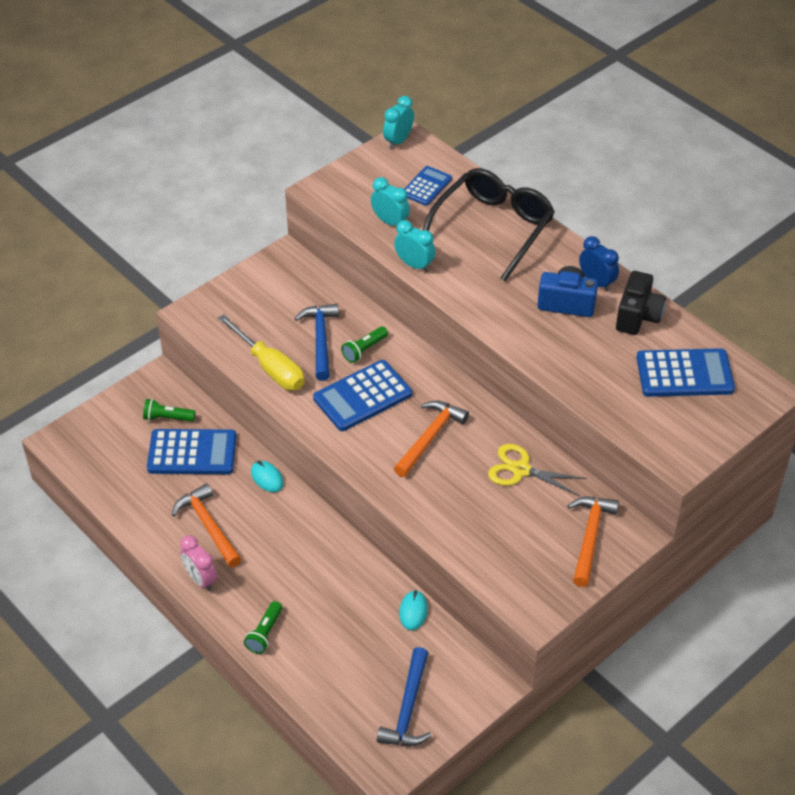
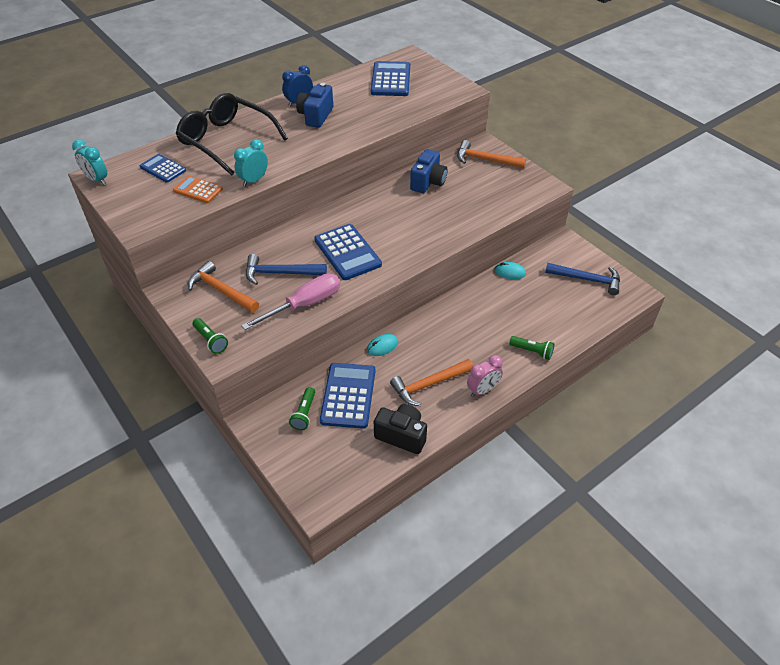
camera: 85 degrees left, 0 degrees up
yellow screwdriver [218,314,305,390] -> pink screwdriver [241,273,340,330]
green flashlight [341,326,388,363] -> green flashlight moved to [192,318,228,354]
turquoise clock [371,177,410,226] -> orange calculator [173,175,223,203]
orange hammer [394,401,469,477] -> orange hammer moved to [188,261,259,313]
yellow scissors [488,444,587,496] -> blue camera [410,149,448,193]
black camera [616,271,666,335] -> black camera moved to [374,404,427,454]

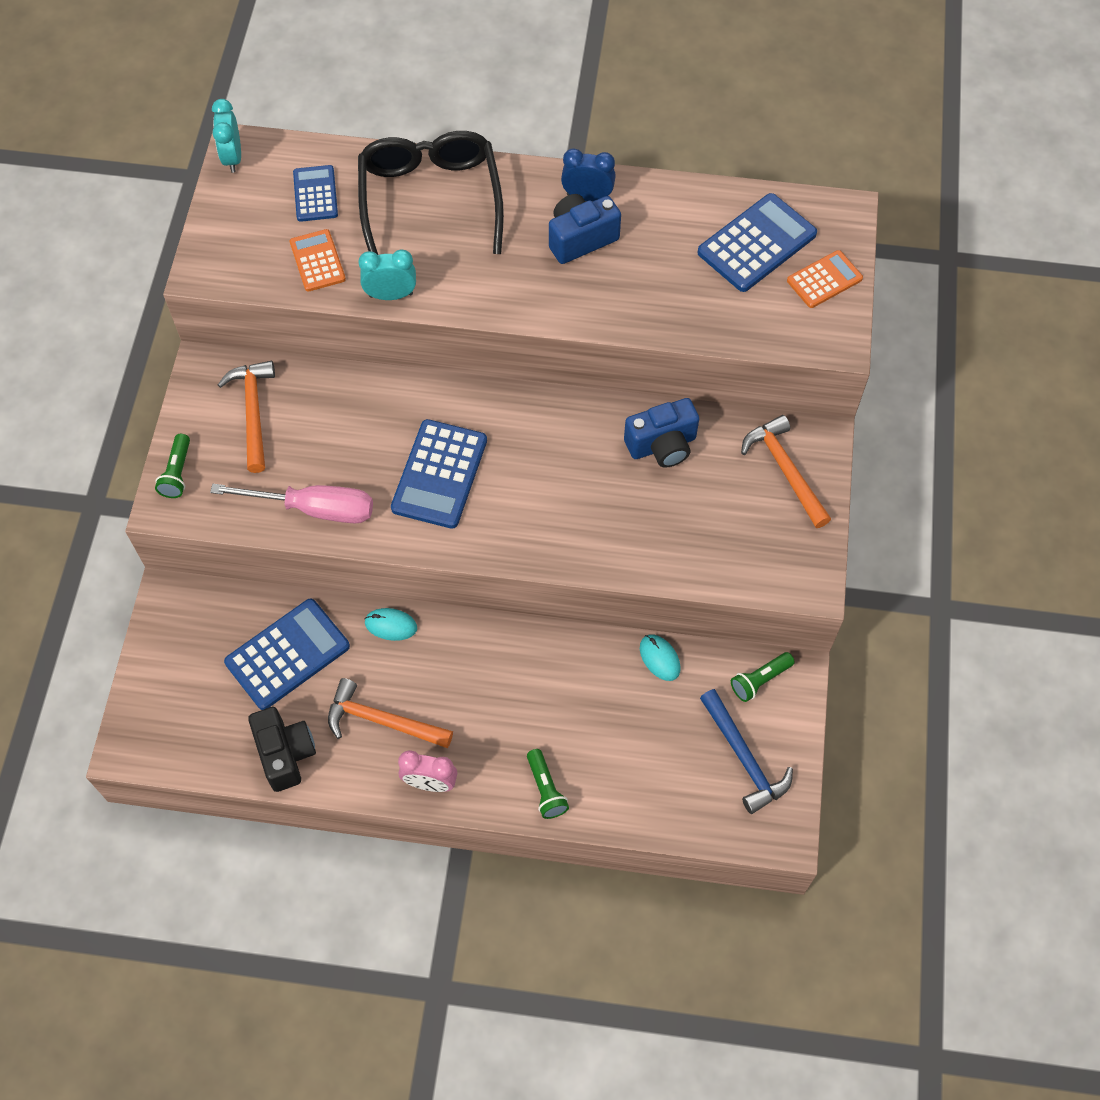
camera: 45 degrees right, 15 degrees up
blue hammer [246,254,327,285] -> none
green flashlight [289,387,315,430] -> green flashlight moved to [731,652,795,702]
none -> orange calculator [787,250,863,308]

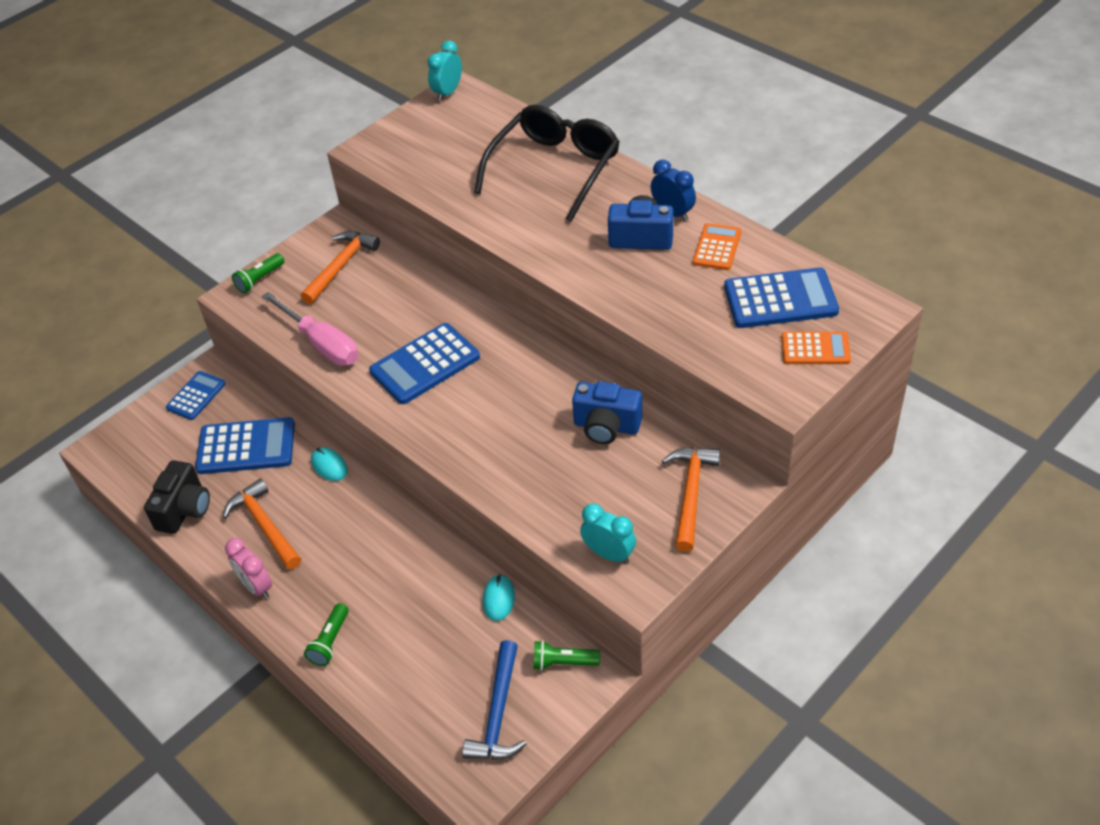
camera: 40 degrees right, 15 degrees down
orange calculator [290,229,346,292] -> orange calculator moved to [693,223,741,270]
blue calculator [293,165,338,222] -> blue calculator moved to [166,371,226,420]
turquoise clock [358,250,416,300] -> turquoise clock moved to [580,503,636,564]

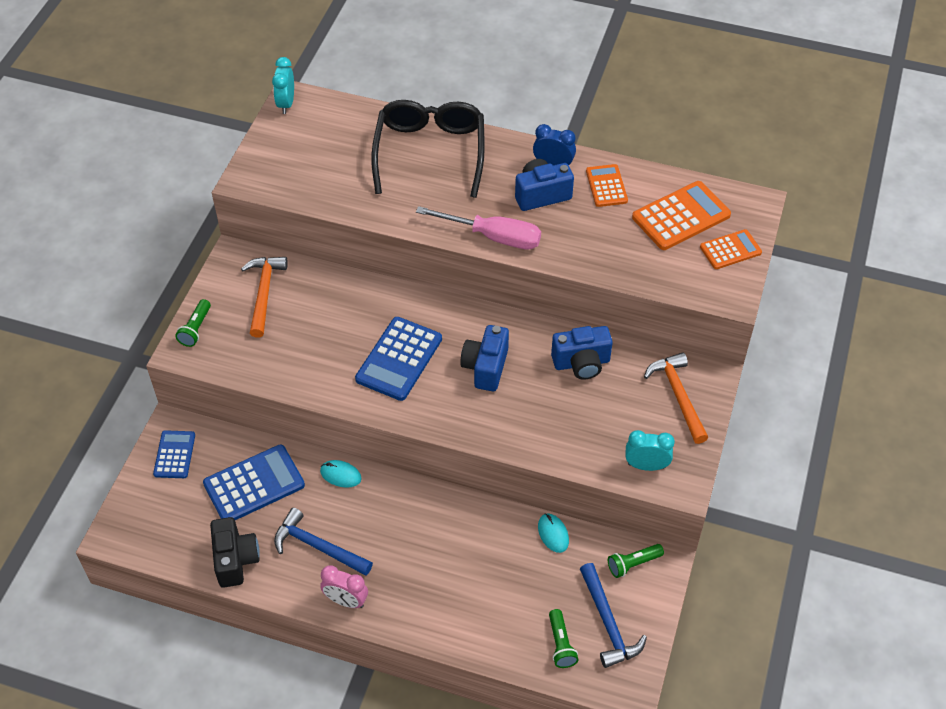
camera: 30 degrees left, 5 degrees up
orange hammer [223,478,301,569] -> blue hammer [274,508,373,576]
pink screwdriver [262,292,359,366] -> pink screwdriver moved to [416,206,541,249]
green flashlight [304,603,349,666] -> green flashlight moved to [549,609,578,668]
blue calculator [724,267,839,328] -> orange calculator [632,181,731,250]
none -> blue camera [460,325,509,391]

